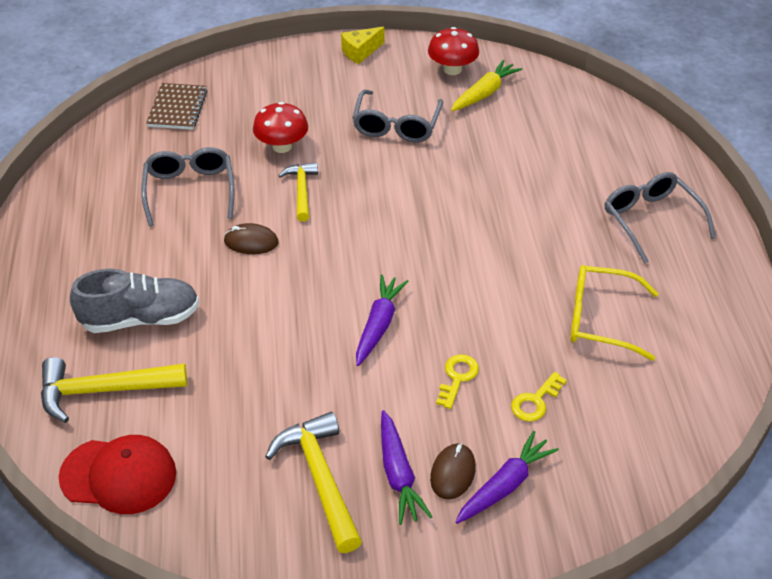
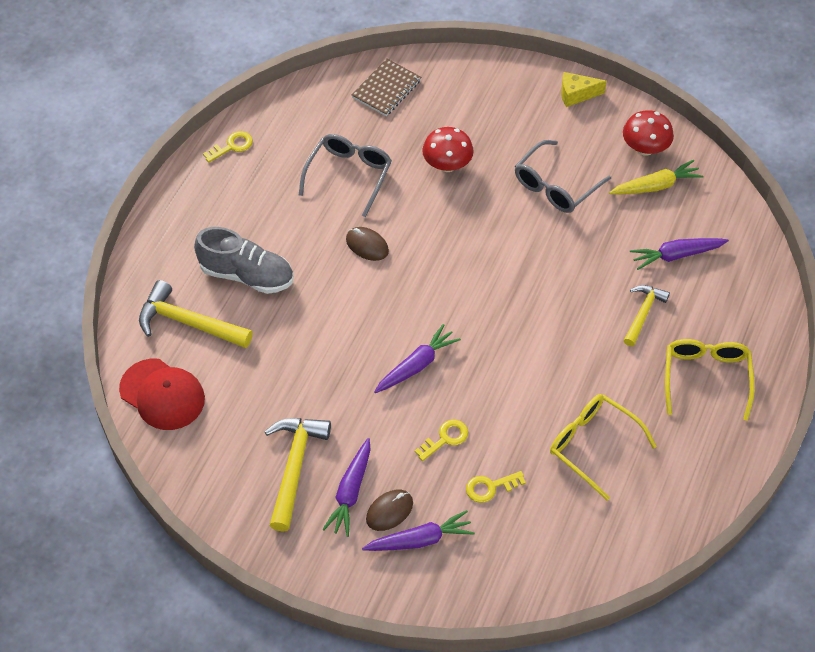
camera: 30 degrees right, 10 degrees up
yellow hammer [278,162,318,222] -> yellow hammer moved to [624,285,670,346]
grey glasses [605,172,716,264] -> yellow glasses [665,339,755,421]
none -> yellow key [203,131,253,163]
none -> purple carrot [630,238,729,270]

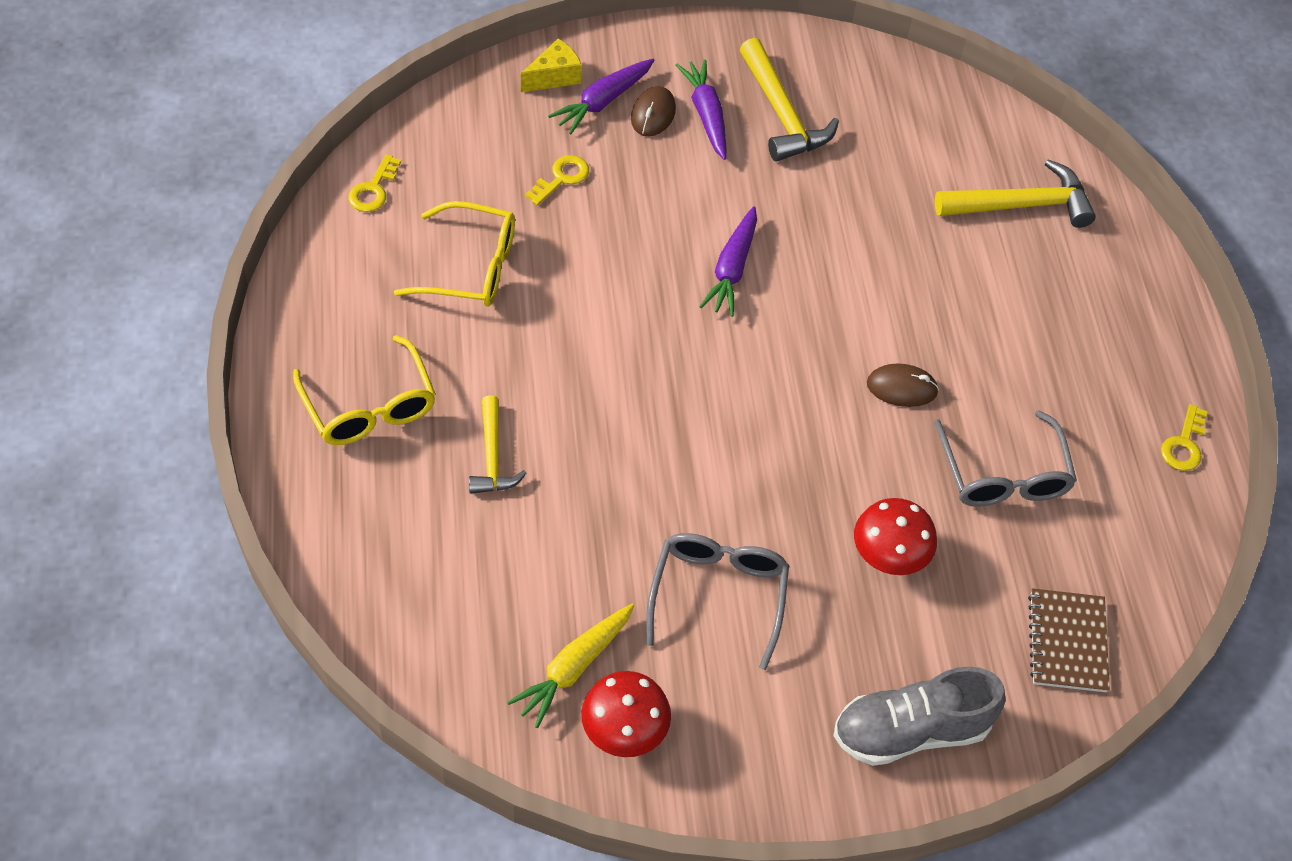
camera: 145 degrees right, 0 degrees up
red cap [119,359,205,430] -> none
grey shoe [194,227,293,294] -> grey shoe moved to [834,667,1006,766]
yellow key [415,420,468,461] -> yellow key moved to [348,154,401,212]
yellow cheese [561,72,607,107] -> yellow cheese moved to [521,38,582,92]
purple carrot [630,238,729,270] -> none

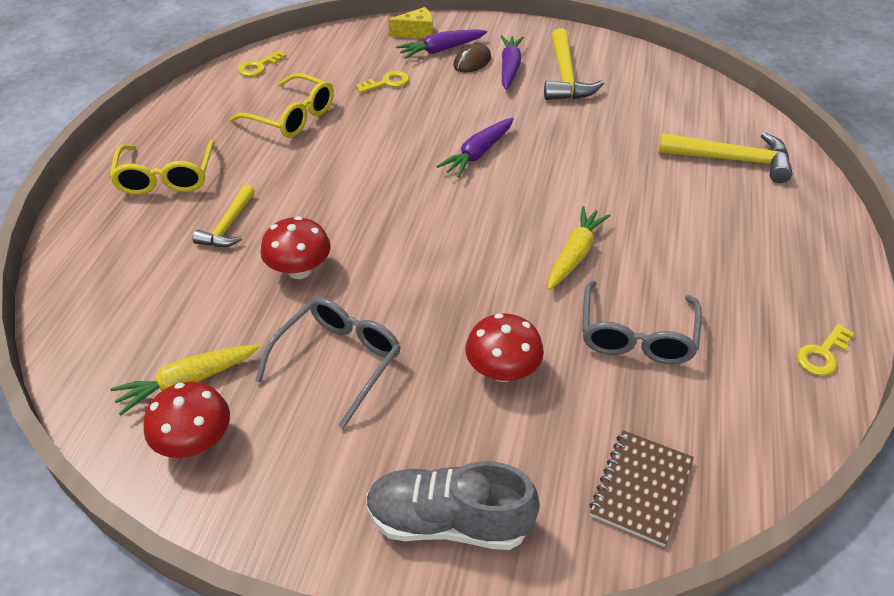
camera: 25 degrees right, 10 degrees down
brown mouse [867,364,939,407] -> yellow carrot [548,206,611,290]
none -> red mushroom [260,216,331,279]

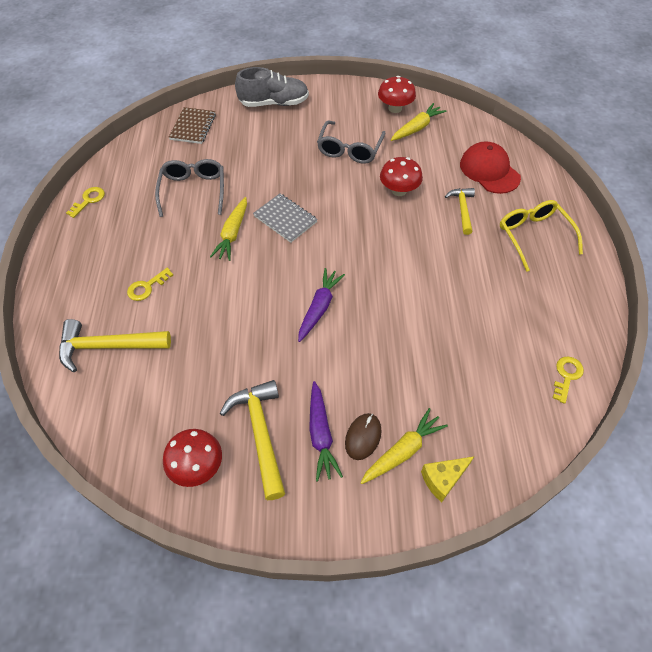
camera: 165 degrees right, 10 degrees up
yellow glasses [230,73,334,138] -> none
yellow key [356,71,409,93] -> yellow key moved to [127,268,173,301]
purple carrot [396,29,487,59] -> yellow carrot [360,408,448,484]
red mushroom [465,313,544,382] -> red mushroom moved to [163,429,222,487]
none -> grey notebook [253,194,318,243]
none -> red cap [460,141,521,194]

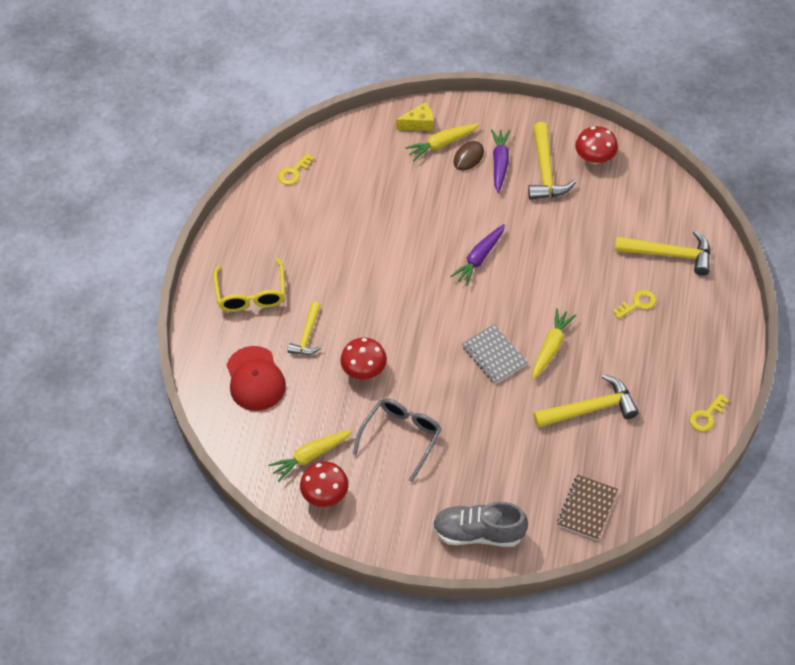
camera: 165 degrees left, 0 degrees up
grey glasses [155,159,224,217] -> yellow hammer [533,374,639,428]

